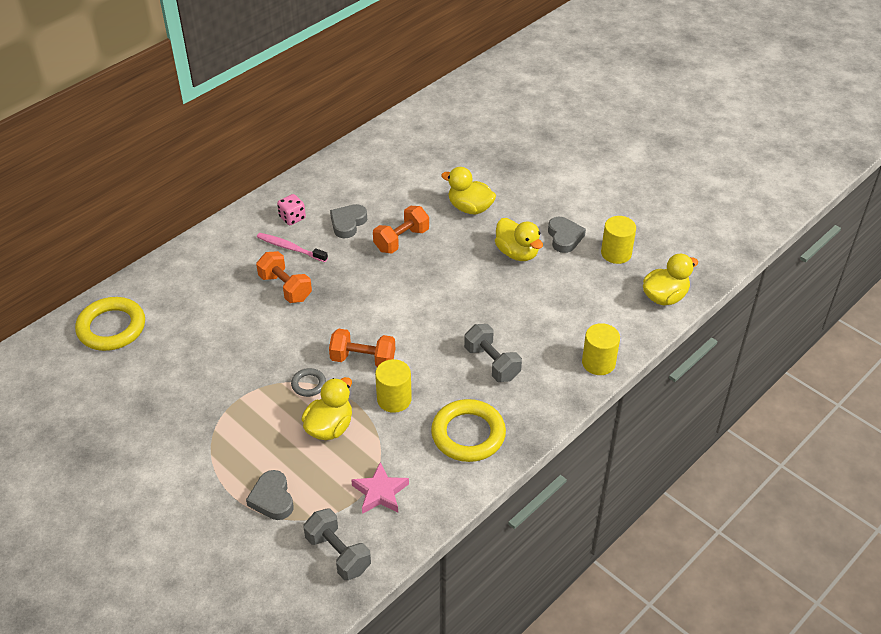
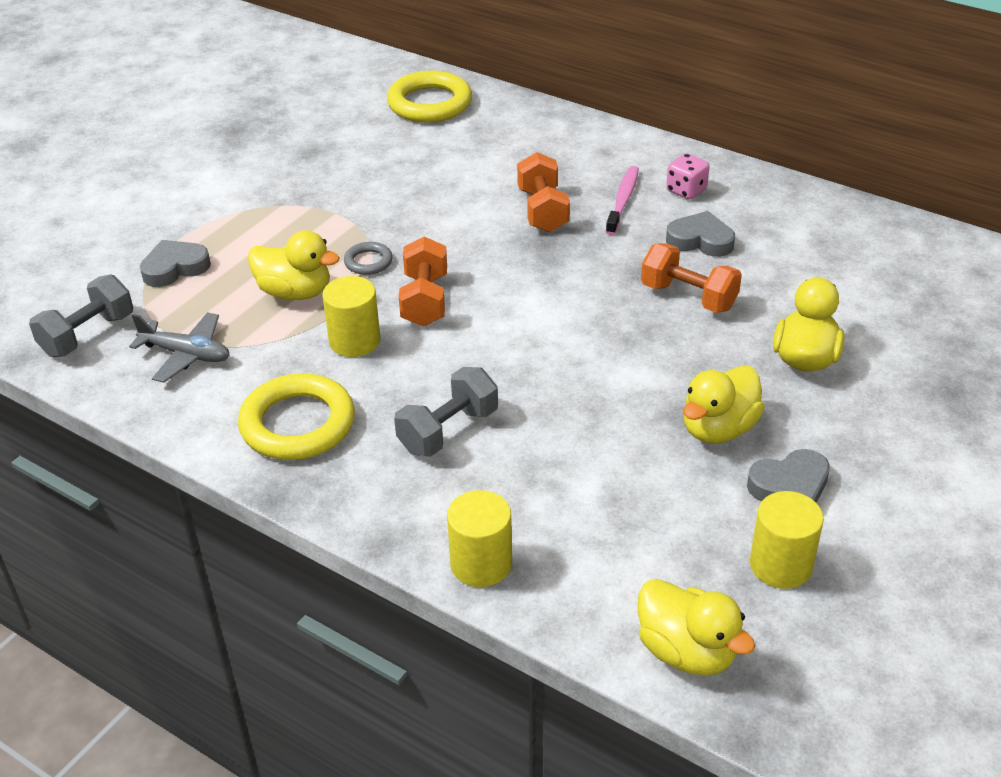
camera: 80 degrees right, 5 degrees down
orange dumbbell [256,251,312,303] -> orange dumbbell turned 45 degrees counterclockwise [517,152,570,233]
pink star [351,462,409,514] -> grey plane [129,312,229,383]

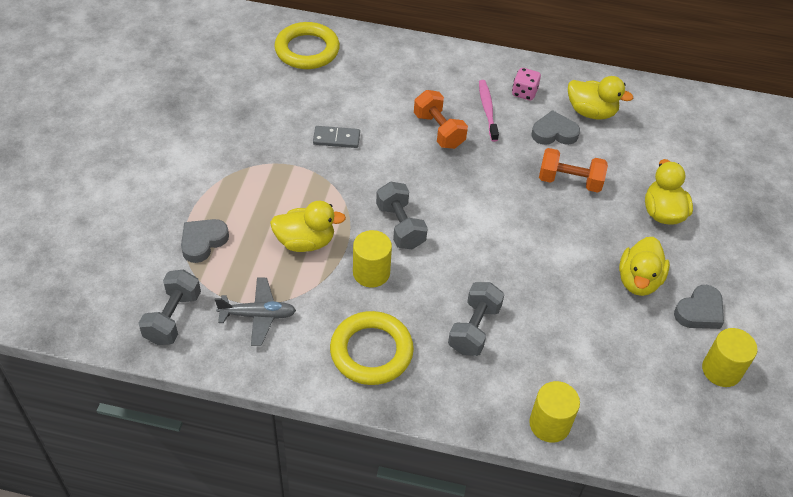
camera: 25 degrees left, 10 degrees up
grey ring [344,242,393,275] -> none
orange dumbbell [399,236,447,327] -> grey dumbbell [376,181,428,249]
yellow duck [638,579,755,676] -> yellow duck moved to [568,76,633,120]
none -> grey domino [313,126,360,148]

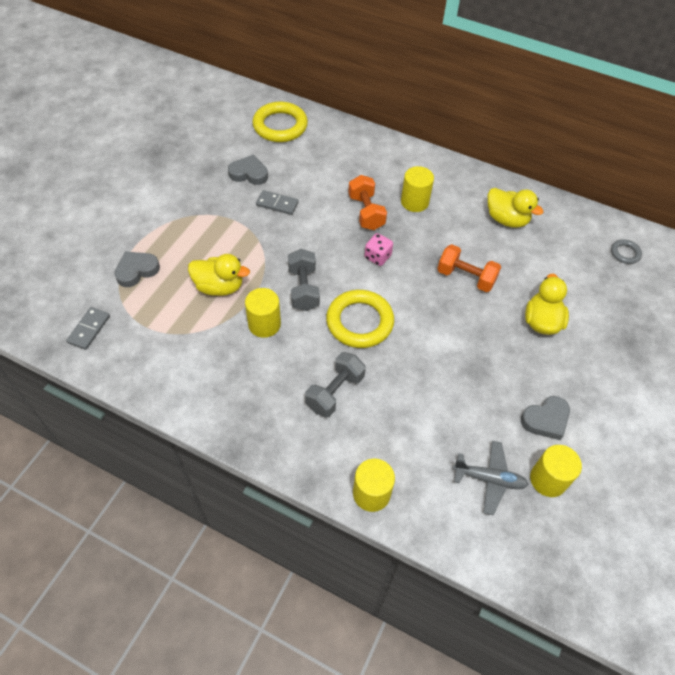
camera: 15 degrees right, 5 degrees up
grey dumbbell [138,270,201,345] -> grey domino [66,307,110,350]
grey plane [215,278,296,346] -> grey plane moved to [453,441,529,515]
yellow ring [330,311,414,385] -> yellow ring moved to [326,290,394,348]
pink toothbrush [479,80,499,142] -> yellow cylinder [401,166,434,212]
pink dice [512,68,541,101] -> pink dice moved to [365,233,393,266]
grey heart [531,110,580,145] -> grey heart moved to [228,155,268,185]
yellow duck [619,237,670,296] -> none
none -> grey ring [611,239,642,264]

